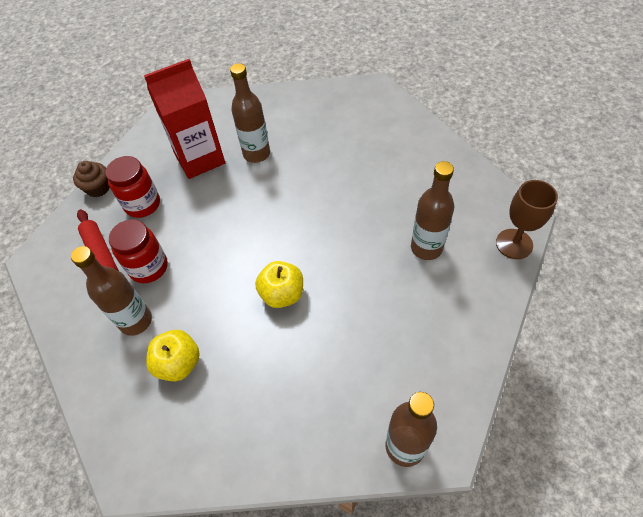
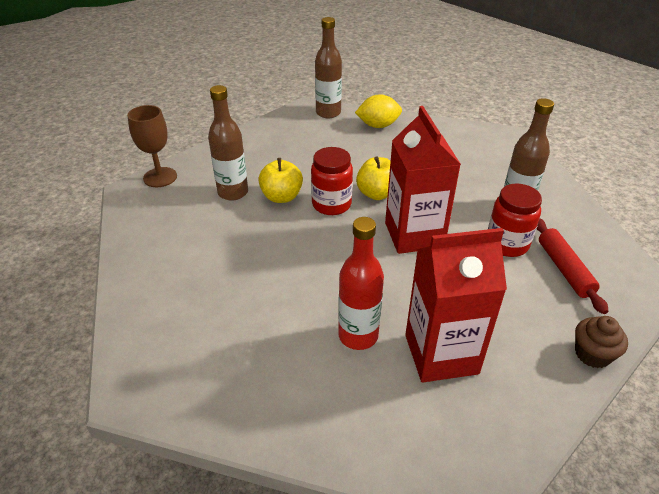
camera: 165 degrees left, 15 degrees down
red jar [106,156,160,218] -> red jar moved to [311,147,353,215]
yellow apple [146,330,200,381] -> yellow apple moved to [258,158,303,203]
brown bottle [230,63,270,163] -> red bottle [338,217,384,350]
none -> yellow lemon [355,94,402,128]
none -> red carton [385,106,461,254]

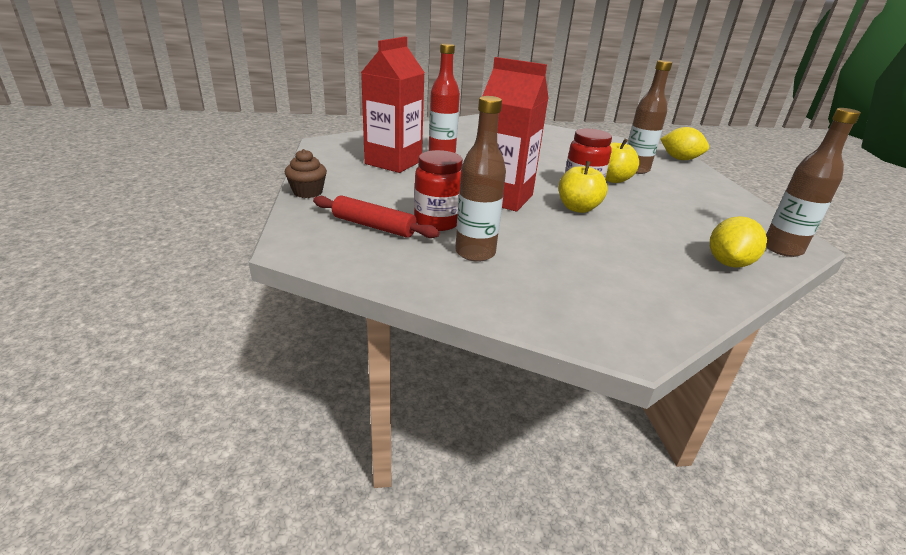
camera: 125 degrees right, 10 degrees down
brown goblet [127,105,177,187] -> yellow lemon [661,127,709,160]

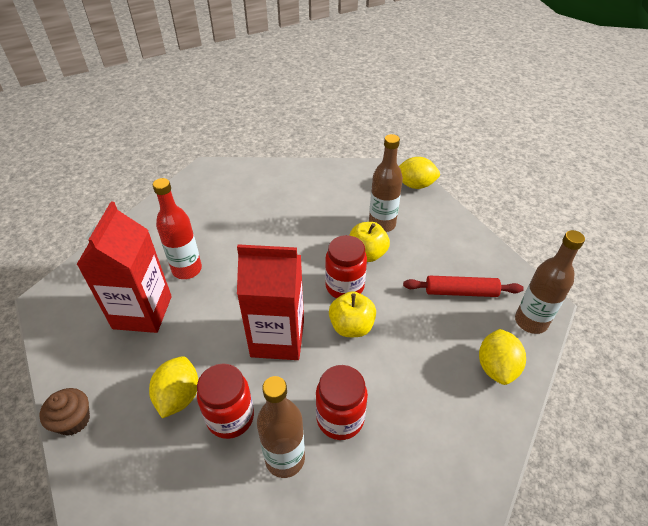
camera: 20 degrees left, 15 degrees up
red rolling pin [313,196,440,238] -> red rolling pin moved to [403,276,524,297]
none -> yellow lemon [149,356,198,418]
none -> red jar [316,365,368,440]

